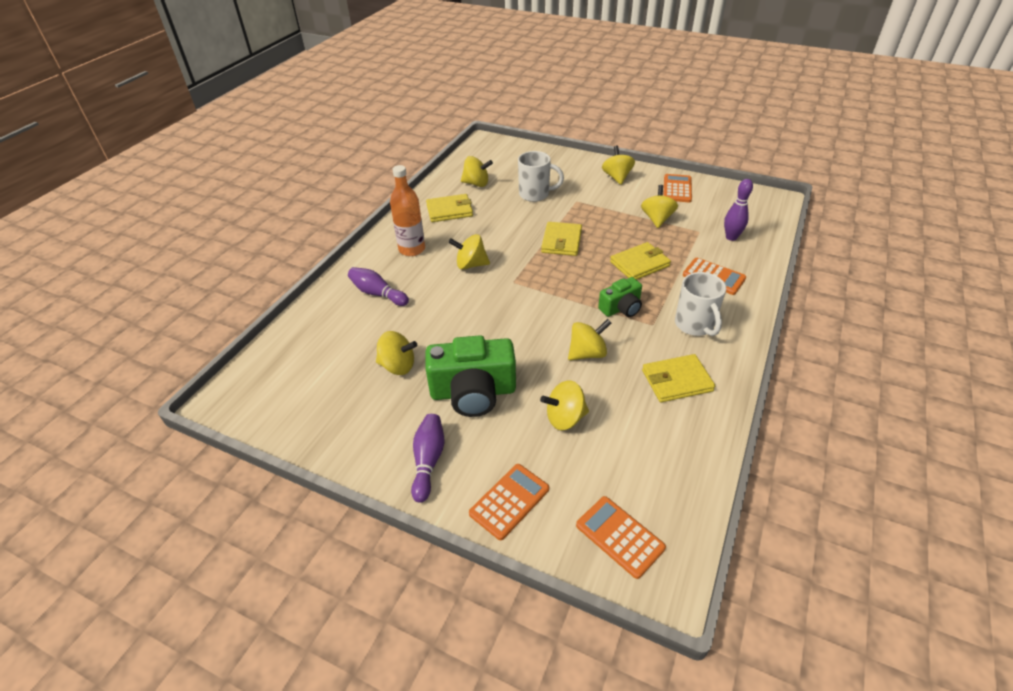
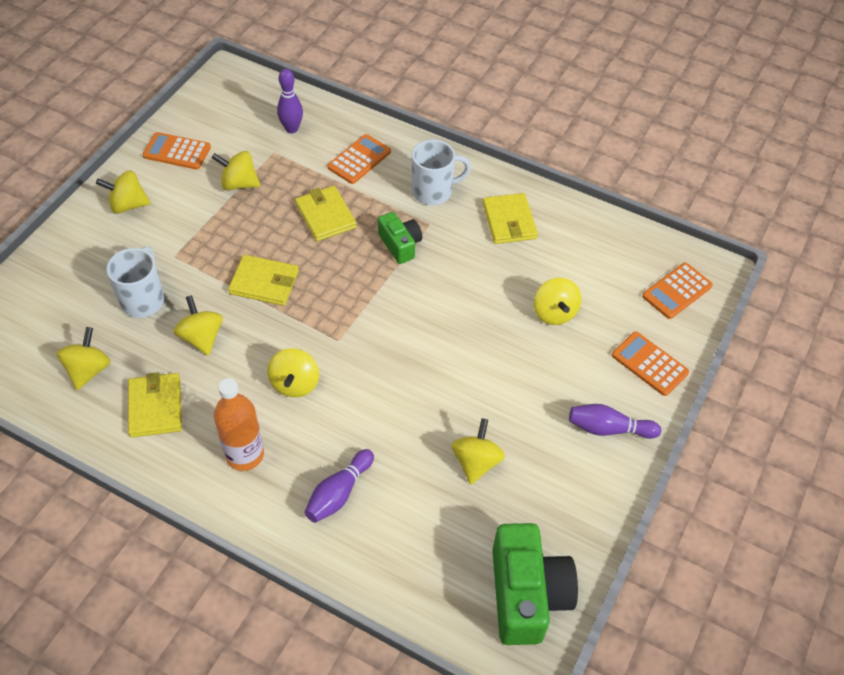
camera: 90 degrees left, 10 degrees up
green camera [425,335,516,417] -> green camera moved to [492,523,578,645]
yellow spinning top [568,319,611,360] -> yellow spinning top moved to [173,295,223,356]

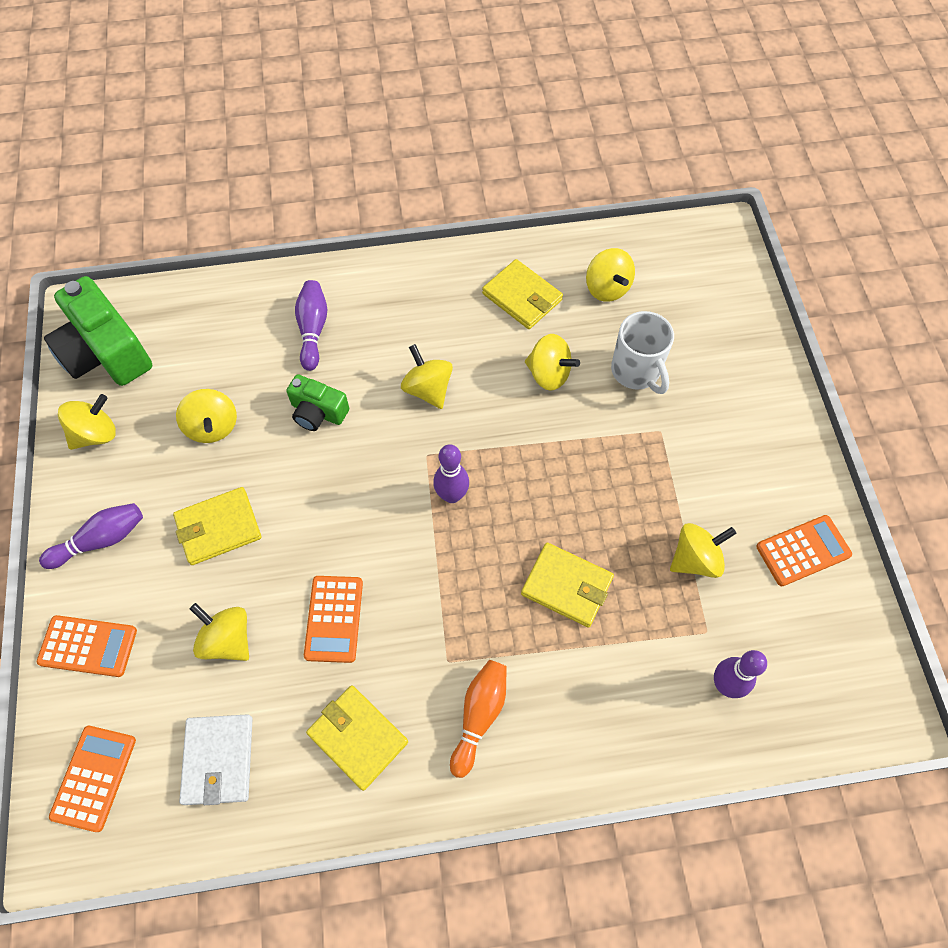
camera: 145 degrees right, 10 degrees up
yellow spinning top [96,171,151,214] -> yellow spinning top moved to [58,394,116,450]
orange bottle [214,378,264,471] -> none
yellow wallet [228,255,299,306] -> yellow wallet moved to [173,487,261,565]
orange calculator [327,134,391,184] -> orange calculator moved to [304,576,363,663]
green camera [378,212,422,264] -> green camera moved to [286,374,349,431]
white mug [412,139,471,205] -> orange bowling pin [450,660,507,778]
none -> white wallet [179,714,253,805]
none -> purple bowling pin [433,444,469,503]

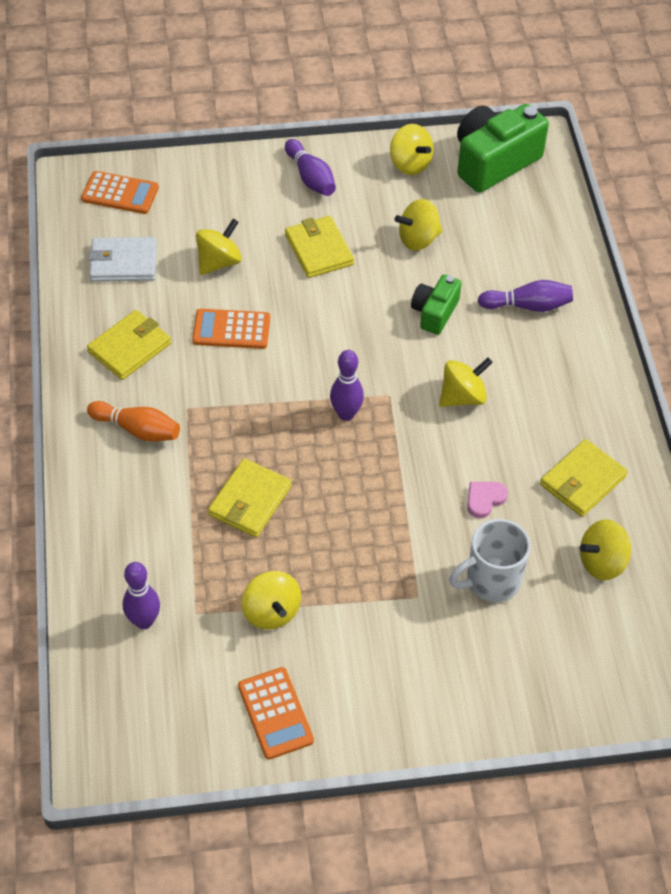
camera: 90 degrees right, 10 degrees down
orange calculator [37,615,137,677] -> none
yellow spinning top [525,334,580,391] -> pink heart [467,482,508,518]

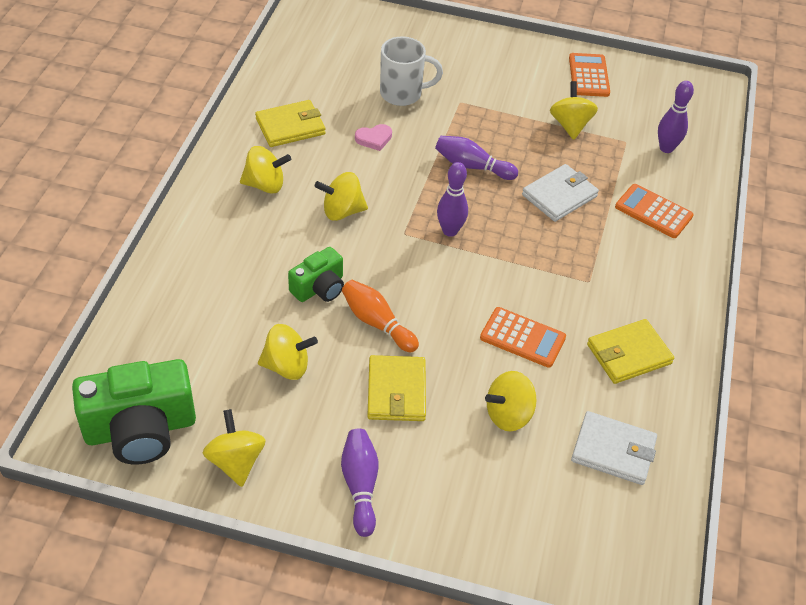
camera: 160 degrees left, 5 degrees down
orange calculator [81,171,159,214] -> orange calculator moved to [615,184,694,238]
orange bowling pin [87,401,180,442] -> orange bowling pin moved to [342,280,419,353]
yellow wallet [208,458,292,537] -> white wallet [522,164,599,222]
purple bowling pin [478,280,573,312] -> purple bowling pin moved to [435,136,518,180]
yellow spinning top [580,519,631,580] -> yellow spinning top moved to [240,146,291,194]

